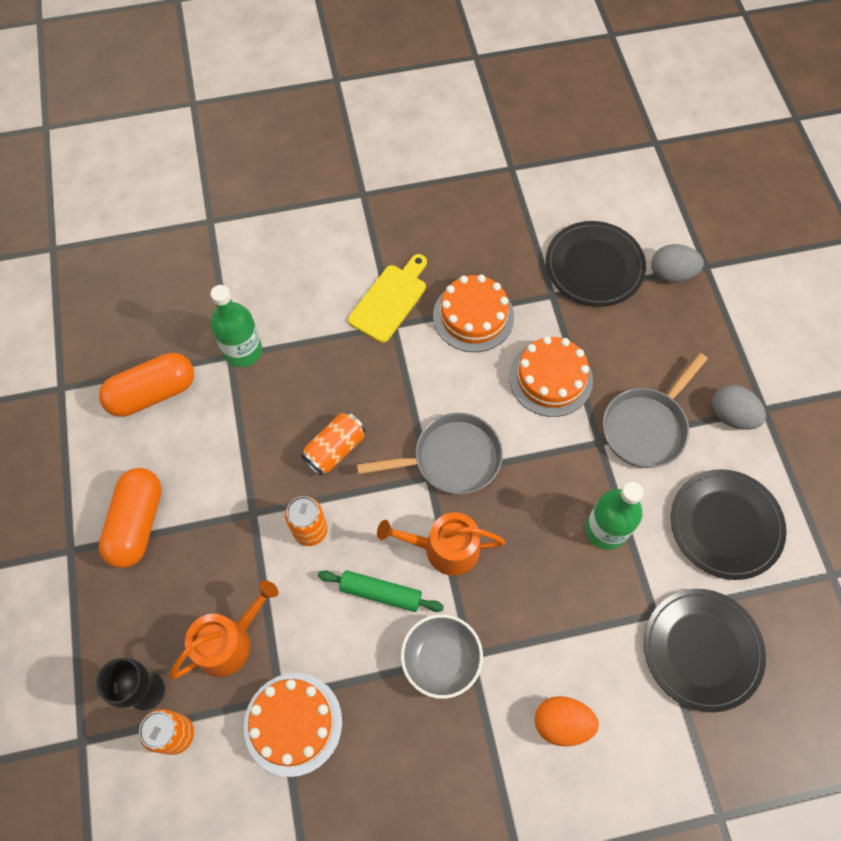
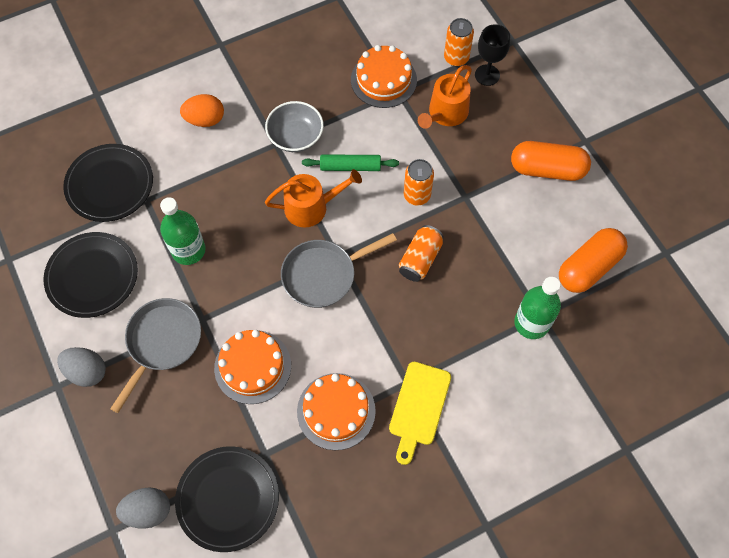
camera: 165 degrees right, 0 degrees up
orange capsule [99,468,162,568] -> orange capsule turned 75 degrees counterclockwise [511,141,591,181]

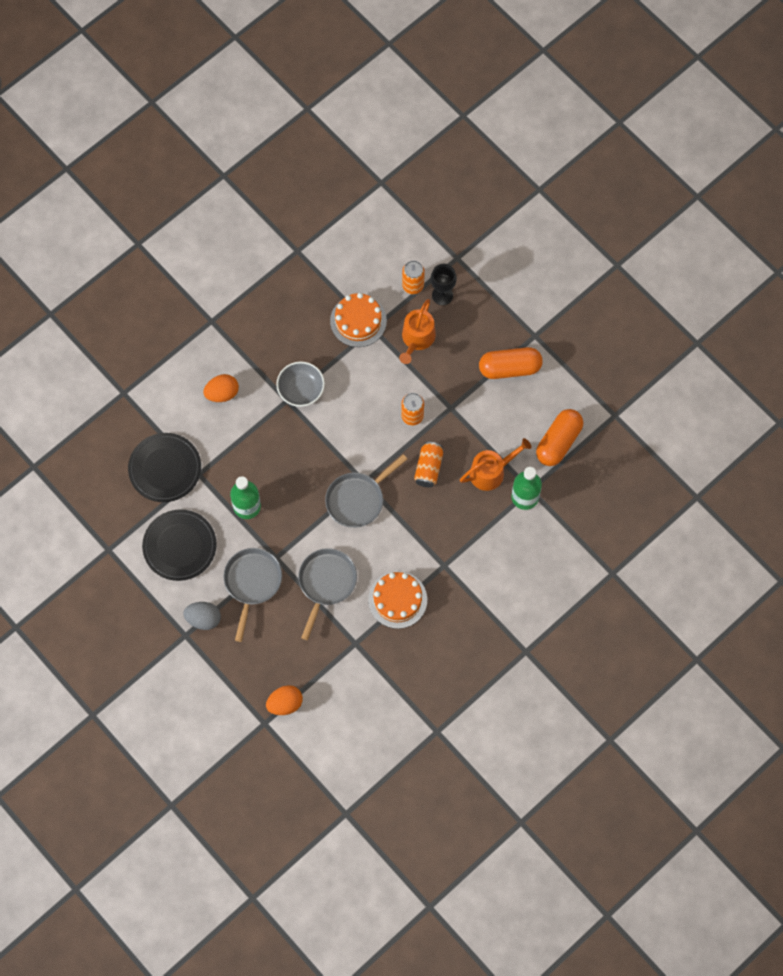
camera: 15 degrees left, 5 degrees up
grey egg [116,487,170,529] -> orange egg [266,685,303,715]
black plate [175,446,279,552] -> none
orange cake [214,330,291,404] -> grey pan [298,548,357,640]
orange watering can [265,169,362,228] -> orange watering can moved to [460,438,531,491]
green rolling pin [302,154,399,171] -> none
yellow cutting board [389,362,451,465] -> none

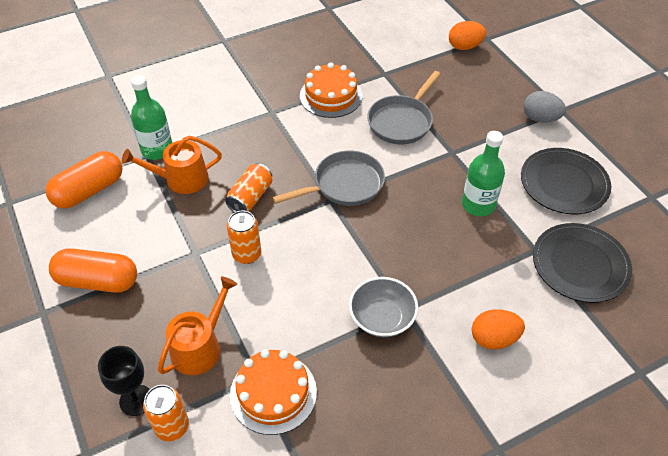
camera: 165 degrees left, 20 degrees down
grey pan [224,548,282,642] -> none

